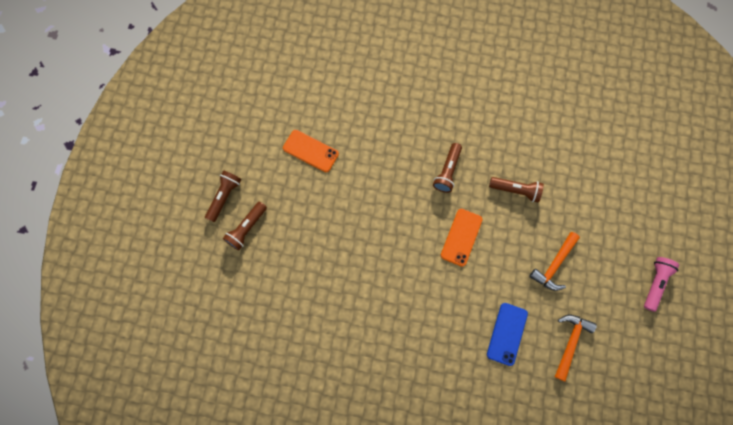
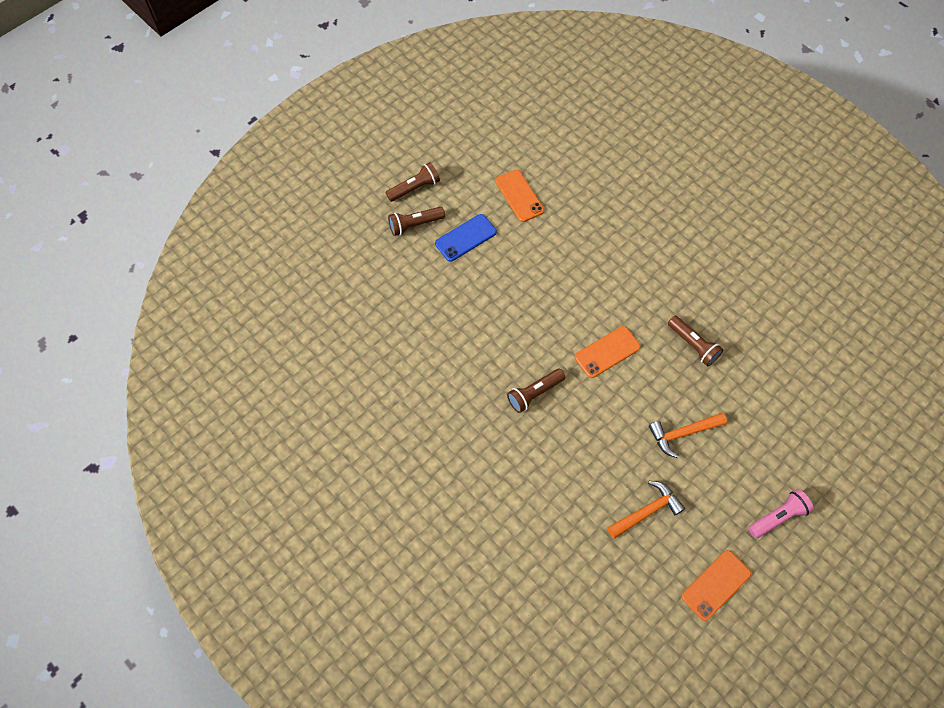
camera: 35 degrees right, 10 degrees down
brown flashlight [433,143,462,193] -> brown flashlight moved to [507,369,565,413]
blue phone [487,303,528,366] -> blue phone moved to [435,214,497,262]
none -> orange phone [681,550,751,621]

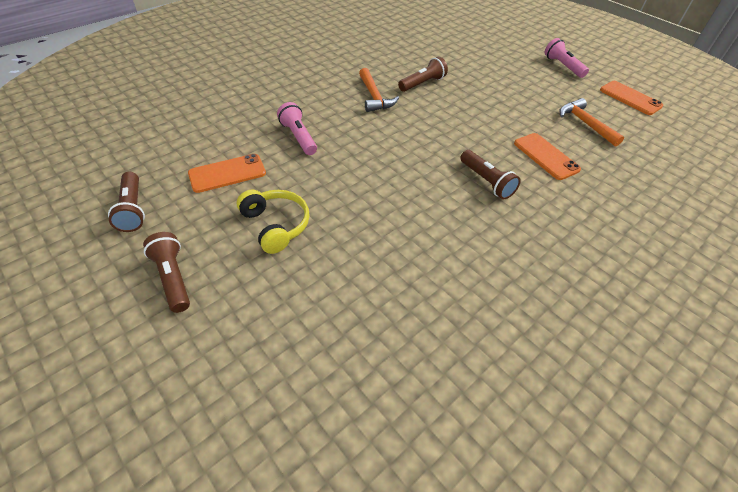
camera: 90 degrees left, 15 degrees down
brown flashlight [388,207,445,236] -> brown flashlight moved to [108,171,145,232]
blue phone [435,214,497,262] -> yellow headphones [237,190,310,254]
orange phone [575,326,641,378] -> orange phone moved to [514,133,581,180]
orange hammer [649,413,727,458] -> orange hammer moved to [359,68,399,112]
none -> pink flashlight [277,102,317,155]

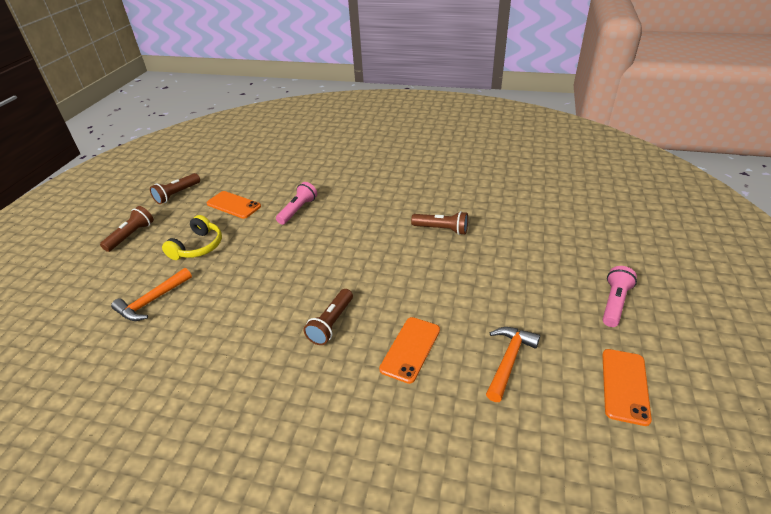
camera: 60 degrees right, 10 degrees down
orange hammer [359,68,399,112] -> orange hammer moved to [111,268,192,321]

